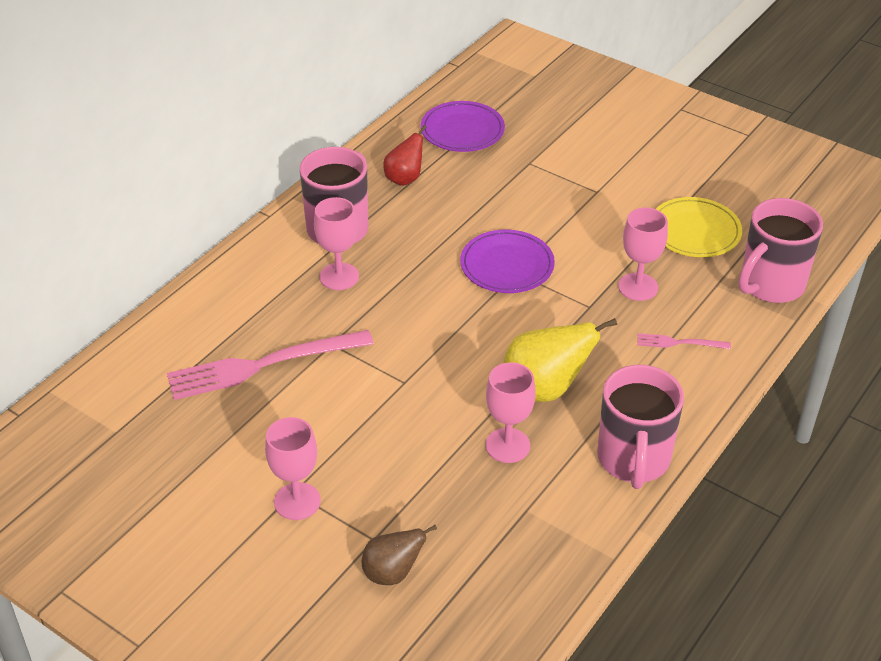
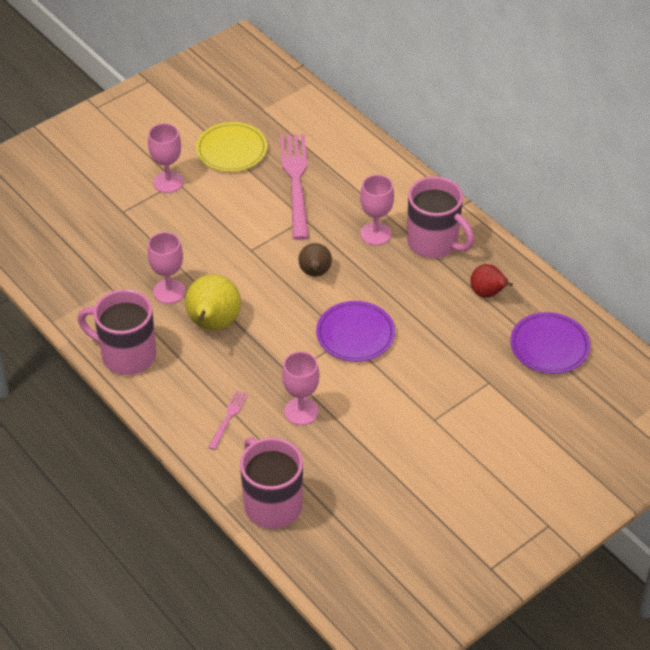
camera: 105 degrees right, 5 degrees up
brown pear [362,525,437,585] -> brown pear moved to [298,243,332,276]
yellow plate [656,197,742,257] -> yellow plate moved to [196,122,267,172]

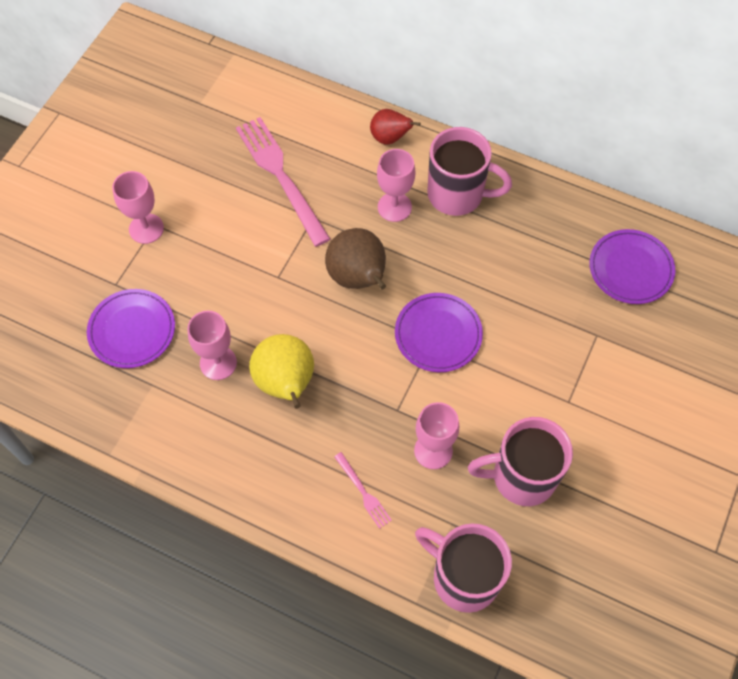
camera: 25 degrees left, 15 degrees up
pink mug [78,289,156,375] -> pink mug moved to [468,417,573,506]
yellow plate [196,122,267,172] -> none
pink fork [208,391,248,450] -> pink fork turned 150 degrees clockwise [334,452,392,529]
brown pear [298,243,332,276] -> brown pear [325,228,386,290], size x1.62
red pear [470,264,513,298] -> red pear moved to [370,109,421,145]
none -> purple plate [87,289,175,368]

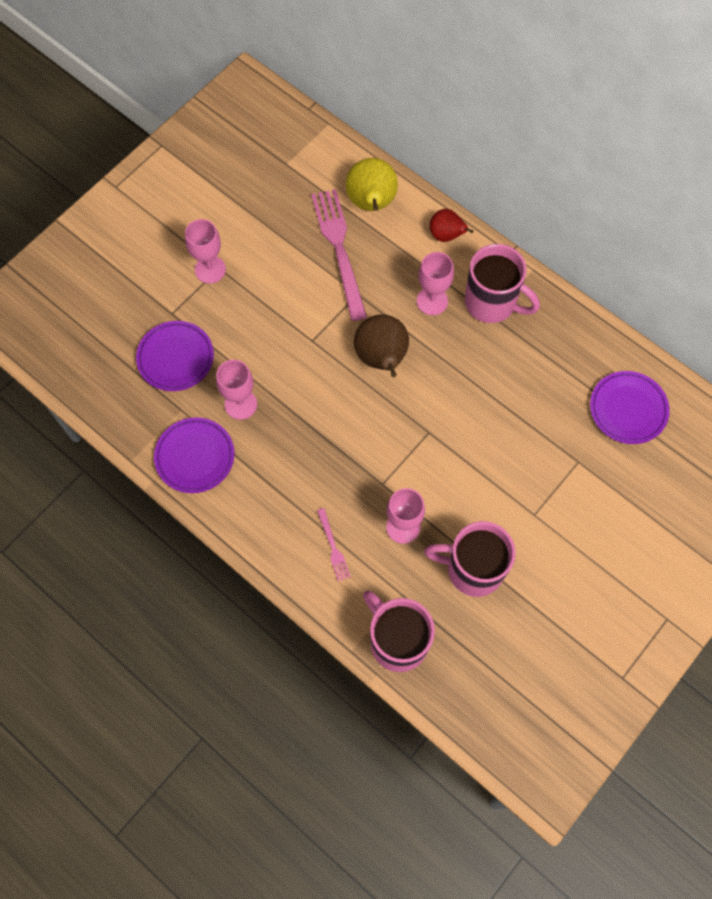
camera: 15 degrees right, 5 degrees up
yellow pear [249,334,314,409] -> yellow pear moved to [346,158,398,211]
purple plate [395,293,483,372] -> purple plate moved to [154,418,234,493]

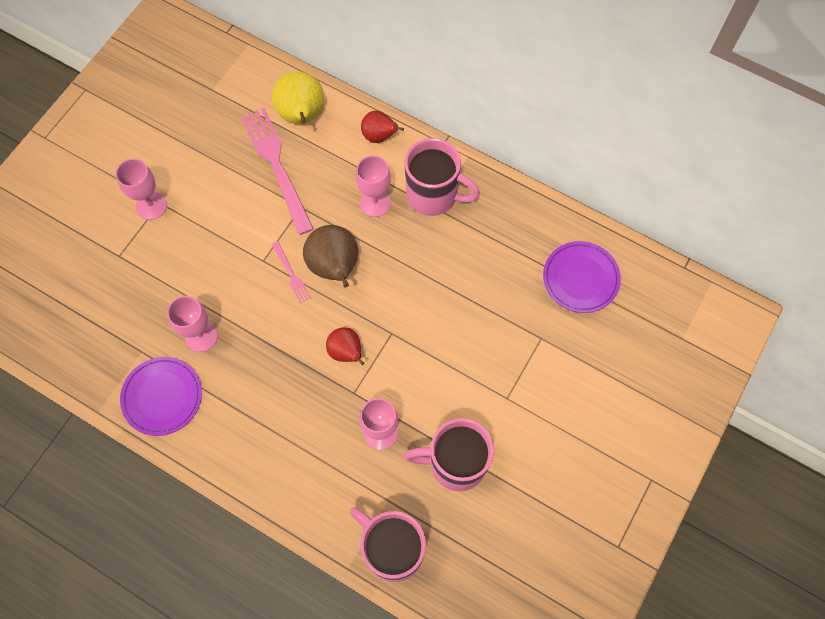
camera: 10 degrees left, 0 degrees up
purple plate [136,321,214,391] -> none
pink fork [317,508,350,581] -> pink fork moved to [271,241,311,303]
none -> red pear [326,327,364,365]

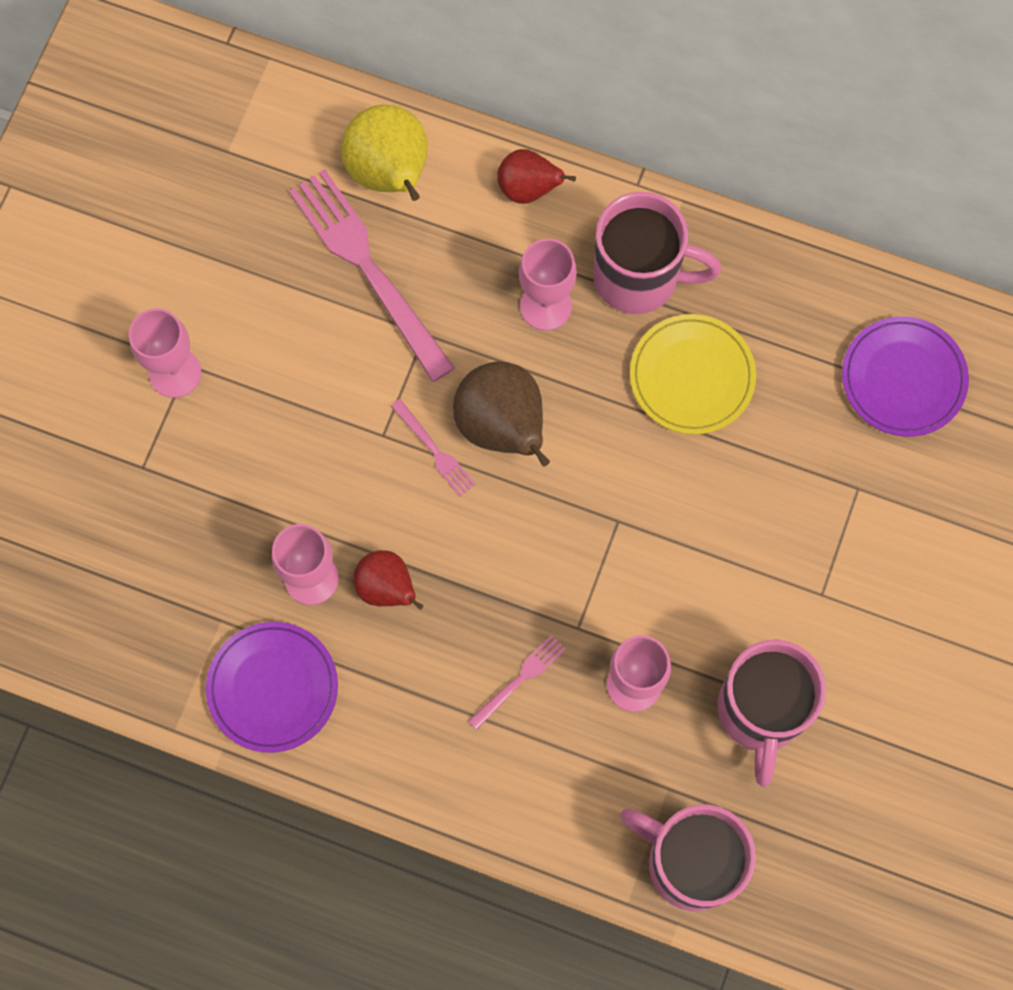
camera: 10 degrees left, 5 degrees up
red pear [326,327,364,365] -> red pear moved to [353,550,423,610]
pink mug [404,418,494,491] -> pink mug turned 75 degrees counterclockwise [717,640,826,787]
none -> pink fork [468,635,566,730]
none -> yellow plate [630,314,756,434]

